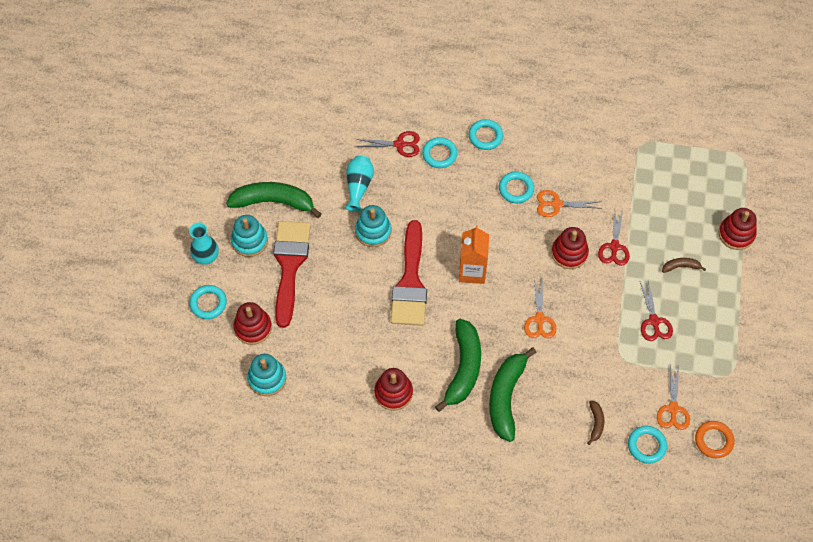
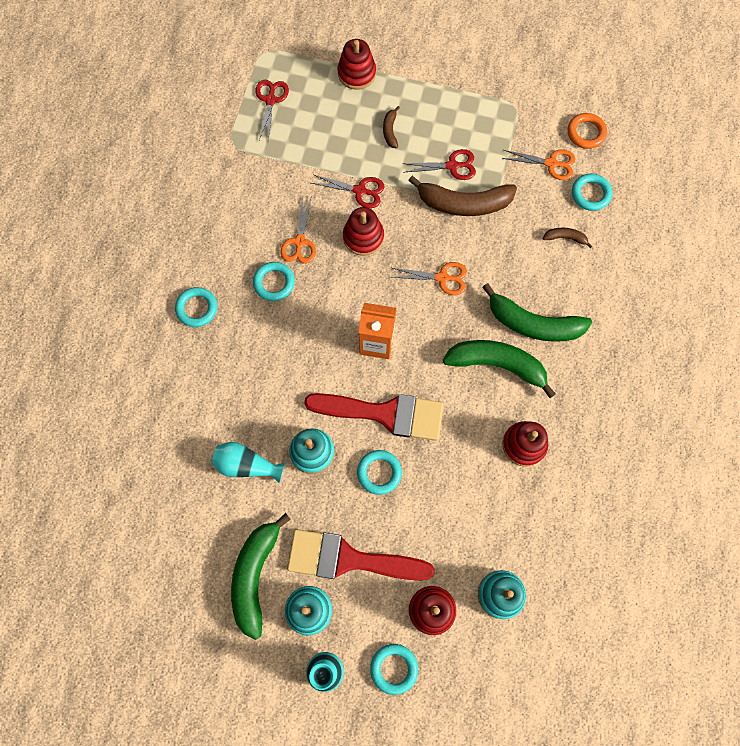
camera: 85 degrees left, 10 degrees up
red scissors [356,131,420,157] -> red scissors moved to [256,80,289,140]
turquoise ring [422,137,457,168] -> turquoise ring moved to [357,450,402,495]
none -> brown banana [408,176,517,216]

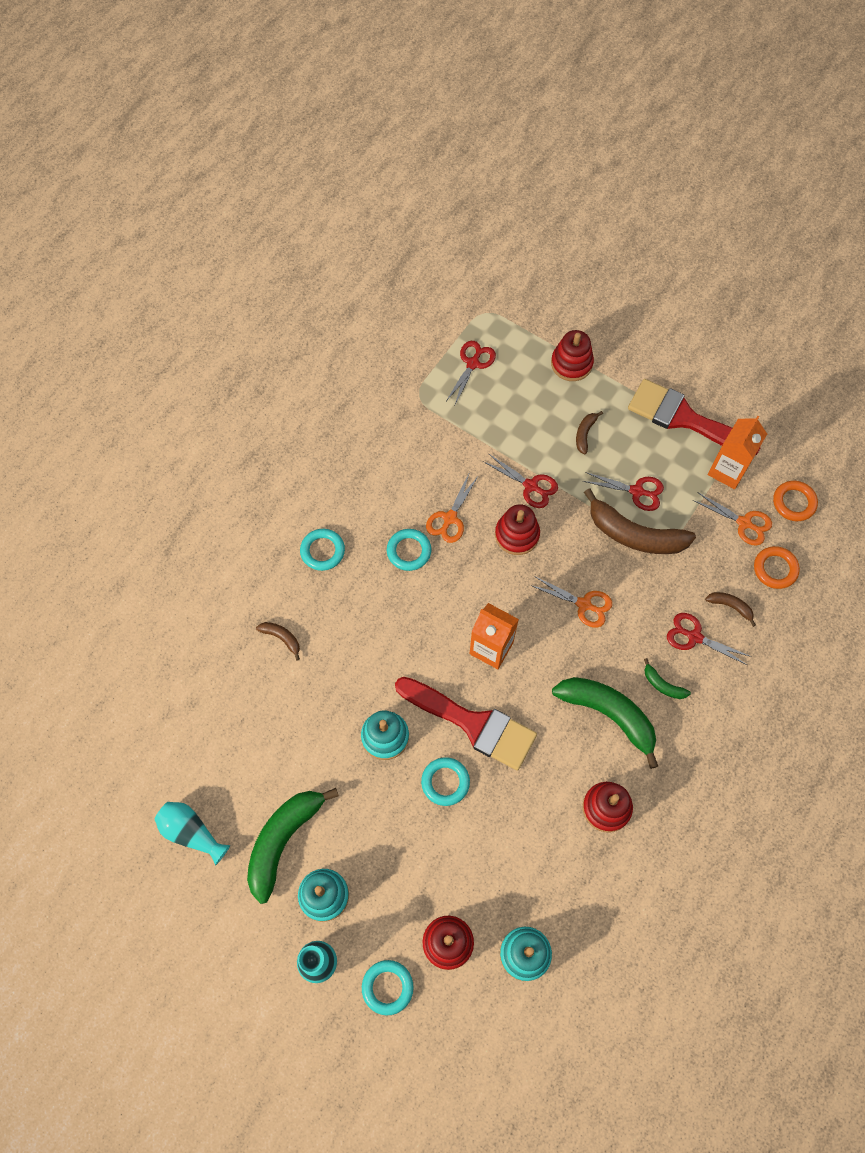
camera: 20 degrees right, 5 degrees down
turquoise vase [212,442,285,483] -> turquoise vase moved to [155,802,230,866]
red brush [287,529,435,581] -> red brush moved to [628,379,760,455]
green banana [482,283,592,342] -> green banana [644,658,691,699], size x0.45
turquoise ring [572,174,612,211] -> orange ring [754,546,800,589]
none -> brown banana [256,622,300,661]
none -> red scissors [667,613,751,665]
none -> orange carton [708,416,767,489]

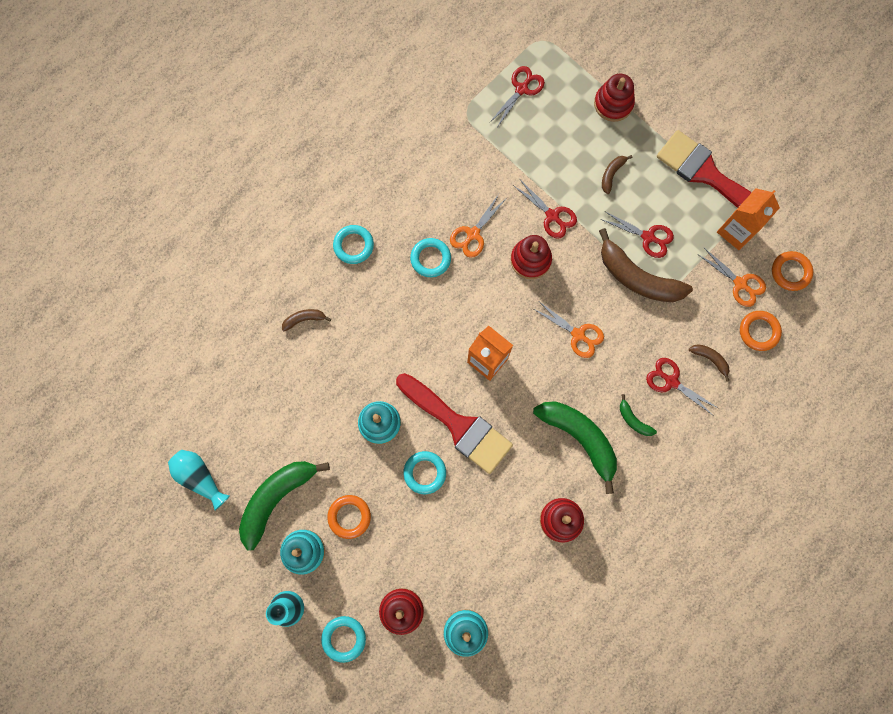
camera: 10 degrees right, 10 degrees up
brown banana [256,622,300,661] -> brown banana turned 60 degrees counterclockwise [282,309,331,331]
none -> orange ring [327,495,371,539]

